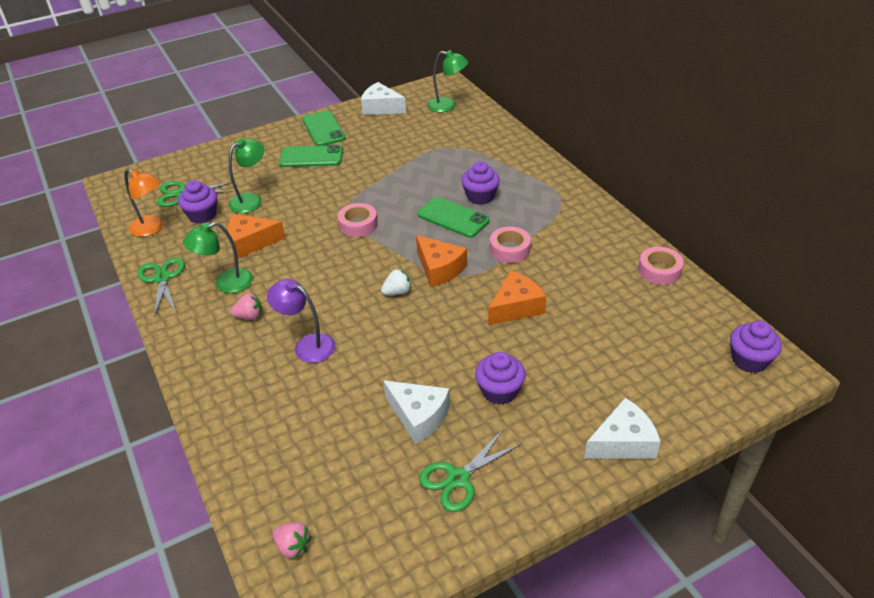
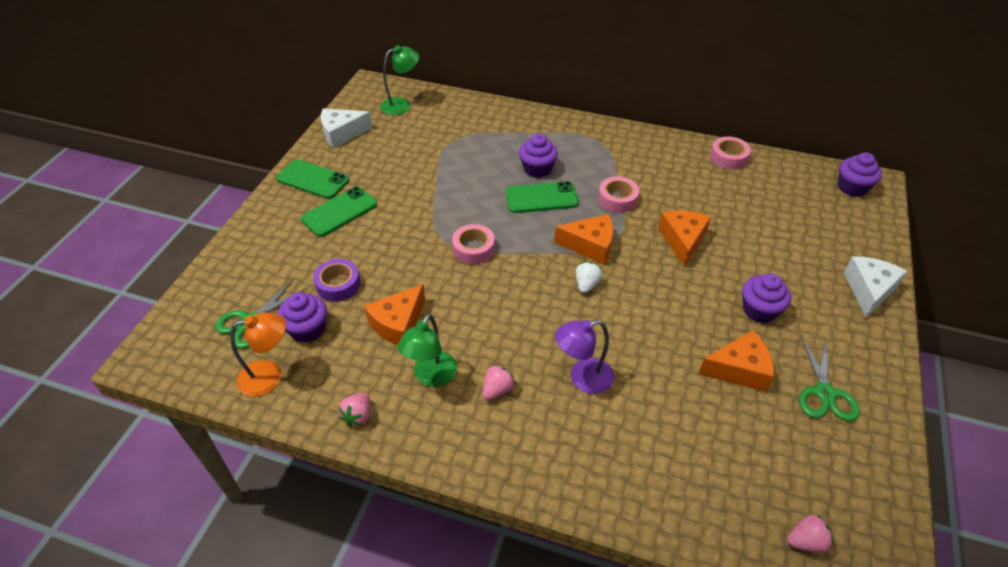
camera: 45 degrees left, 5 degrees up
green scissors [137,257,185,317] -> pink strawberry [338,393,370,427]
green lamp [229,138,264,213] -> purple tape [313,259,361,302]
white cheese [383,380,450,444] -> orange cheese [699,330,774,392]

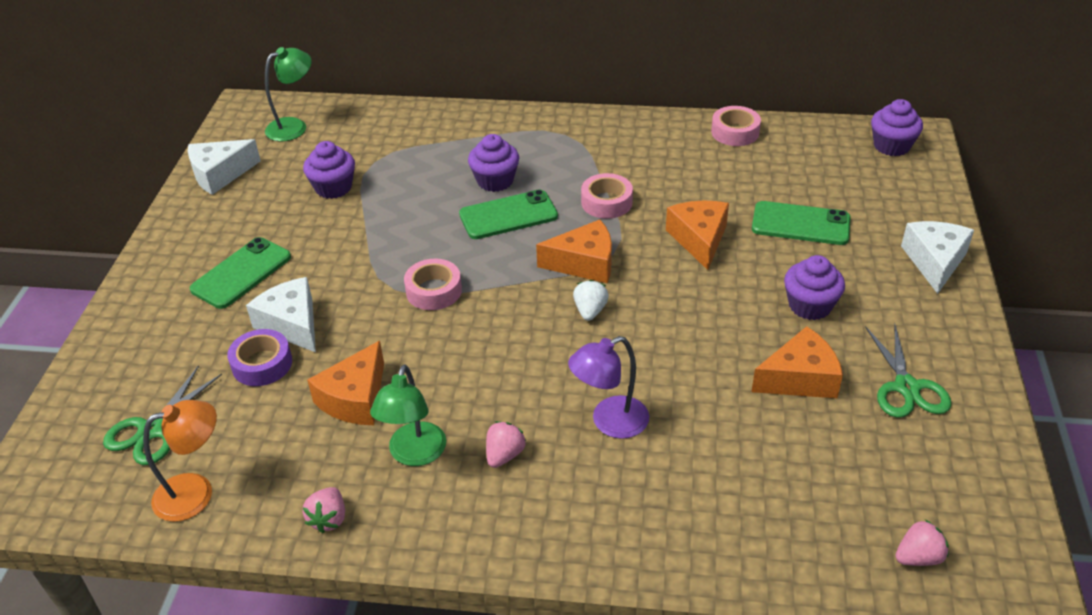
camera: 10 degrees left, 5 degrees down
green phone [276,159,349,199] -> green phone moved to [752,201,851,245]
purple cupcake [278,293,327,343] -> purple cupcake moved to [303,141,355,199]
none -> white cheese [246,277,316,352]

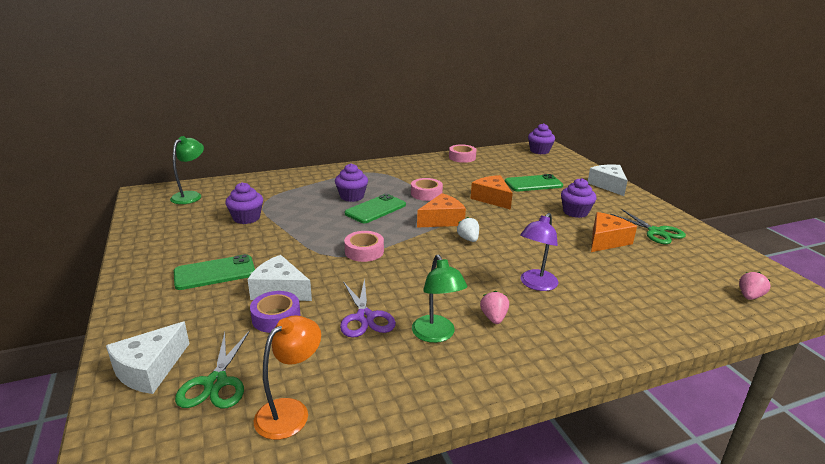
camera: 30 degrees left, 15 degrees down
white cheese [188,139,261,195] -> white cheese moved to [106,321,190,394]
green phone [190,237,291,309] -> green phone turned 60 degrees clockwise [174,254,255,290]
pink strawberry [303,487,345,533] -> none
orange cheese [307,341,384,425] -> purple scissors [340,278,396,338]

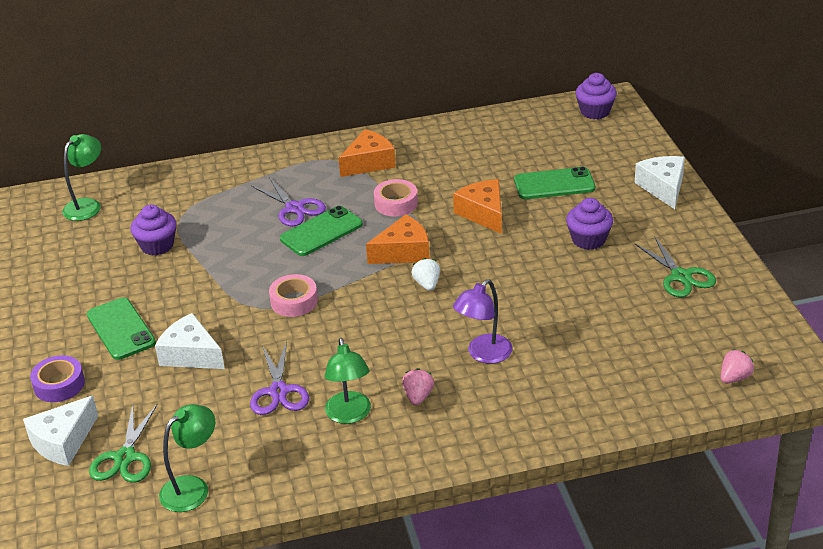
camera: 10 degrees right, 10 degrees up
green phone [174,254,255,290] -> green phone turned 75 degrees clockwise [87,297,156,360]
purple tape [250,291,300,333] -> purple tape moved to [30,355,85,402]
orange lamp [254,315,321,440] -> green lamp [159,404,215,512]
purple cupcake [335,163,368,202] -> purple scissors [252,177,326,226]
pink tape [449,144,477,163] -> none
orange cheese [591,212,637,252] -> orange cheese moved to [339,129,396,177]

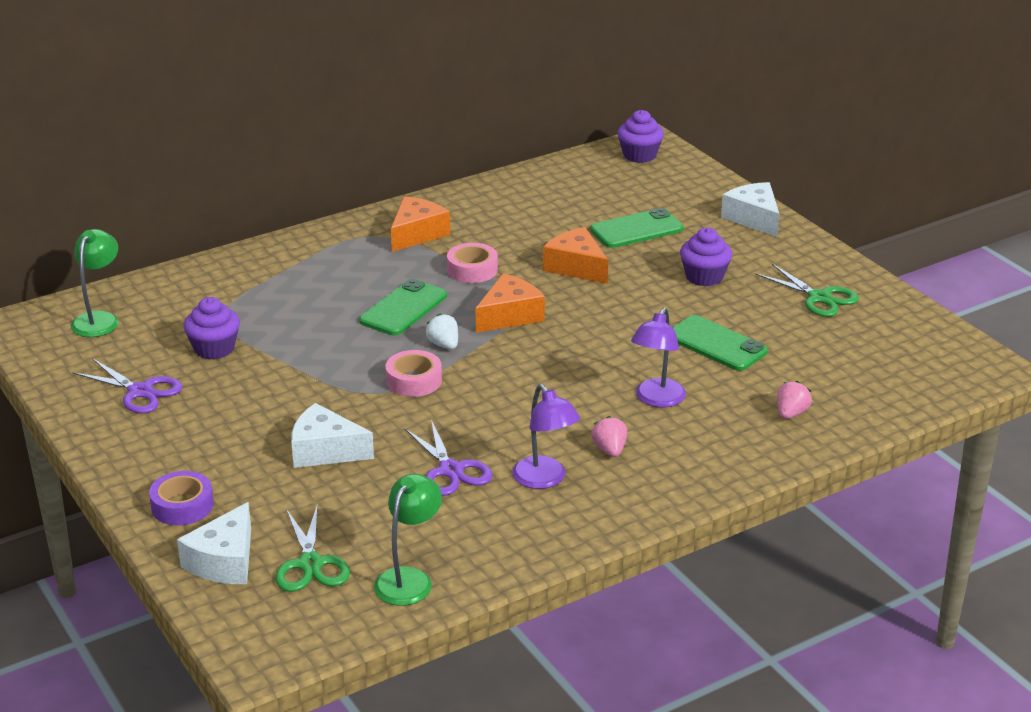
camera: 20 degrees left, 5 degrees down
green phone [87,297,156,360] -> green phone moved to [672,315,768,371]
purple scissors [252,177,326,226] -> purple scissors moved to [73,358,183,414]
green lamp [325,338,371,424] -> purple lamp [512,384,580,489]
white strawberry [411,258,440,291] -> white strawberry moved to [426,314,458,349]
pink strawberry [721,349,754,383] -> pink strawberry moved to [777,381,812,419]

